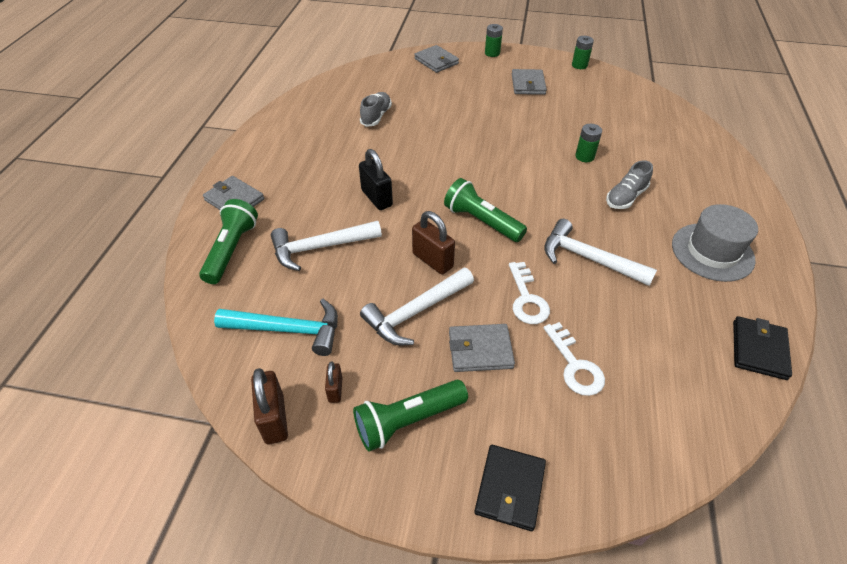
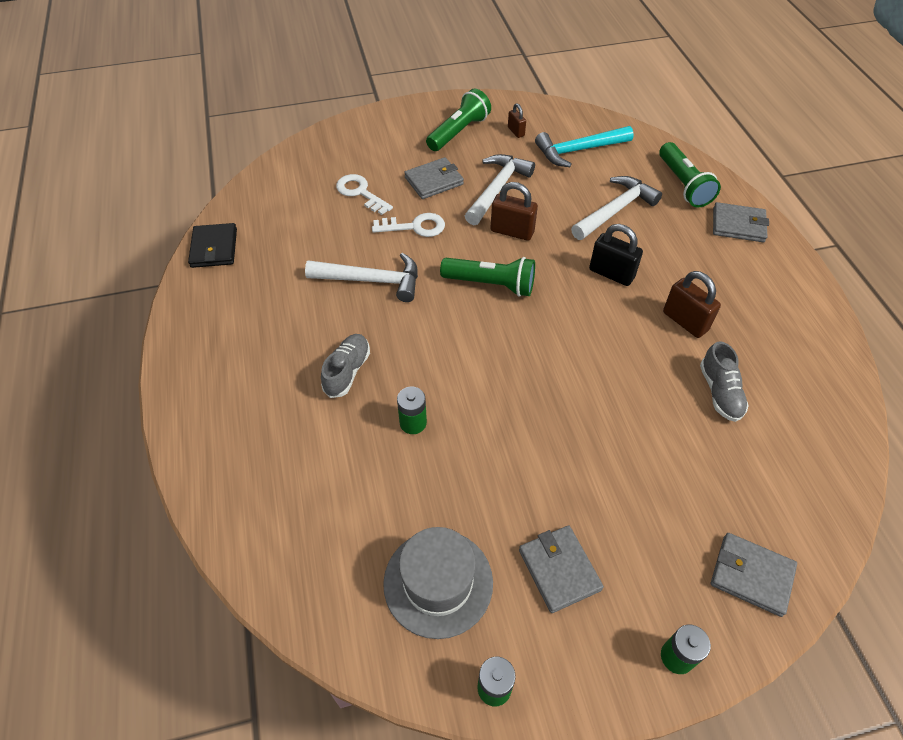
camera: 155 degrees right, 5 degrees up
brown padlock [251,368,288,444] -> brown padlock moved to [663,271,721,338]
black wallet [474,445,546,531] -> none
white key [509,262,550,324] -> white key turned 120 degrees clockwise [372,213,445,237]
grey hat [672,204,758,282] -> grey hat moved to [383,527,493,639]

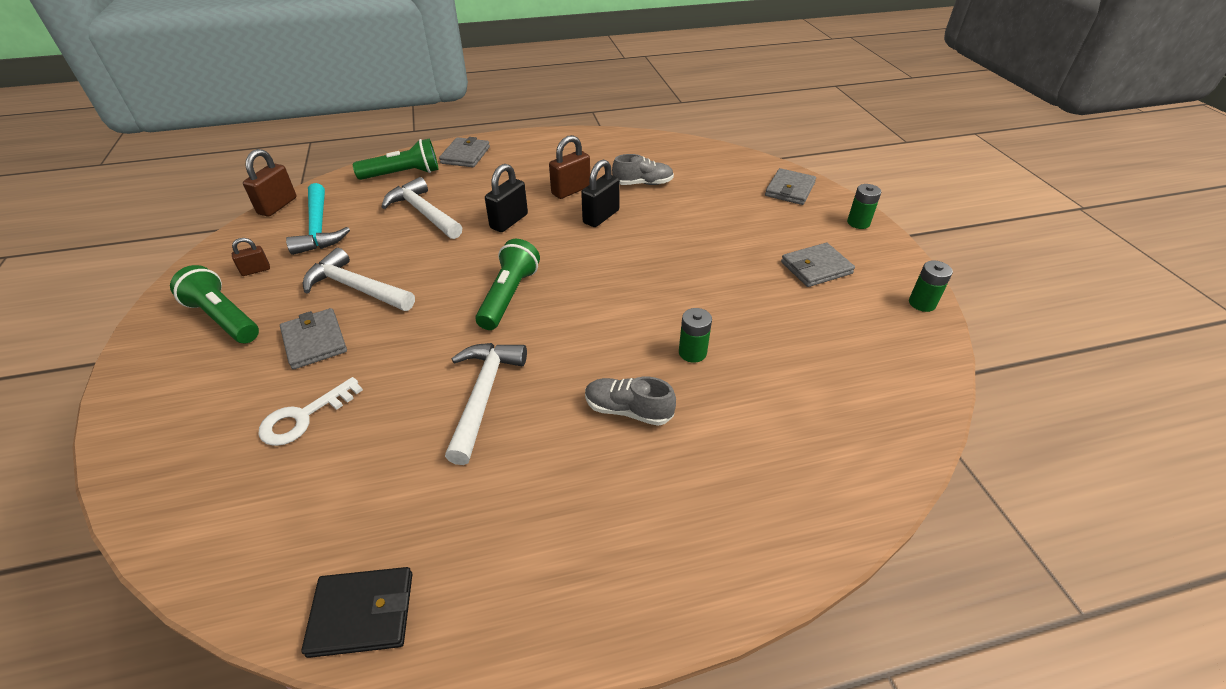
camera: 90 degrees left, 10 degrees down
white key [372,213,445,237] -> none
grey hat [383,527,493,639] -> none
brown padlock [490,182,538,241] -> brown padlock moved to [243,149,297,217]
none -> black padlock [581,159,620,227]

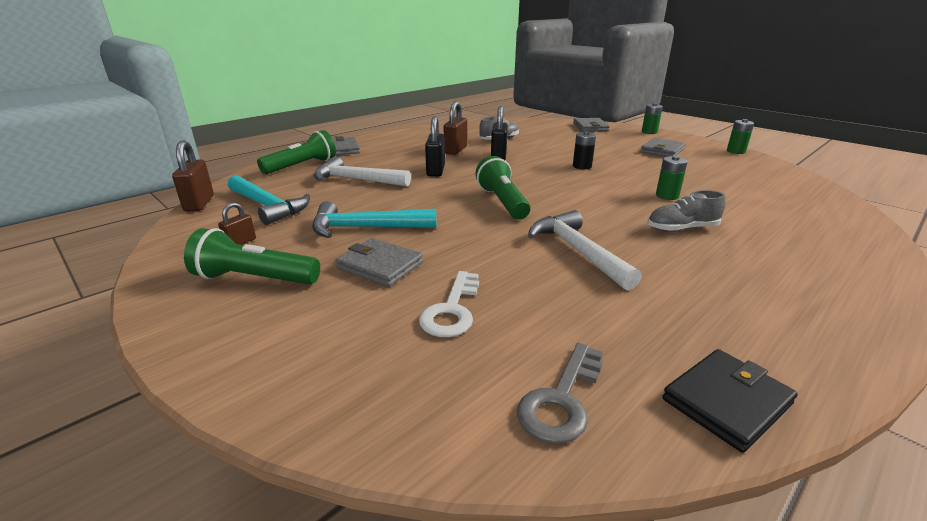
camera: 30 degrees left, 15 degrees down
white hammer [303,248,415,311] -> turquoise hammer [312,201,436,238]
none -> grey key [517,343,603,444]
none -> black battery [573,131,596,169]

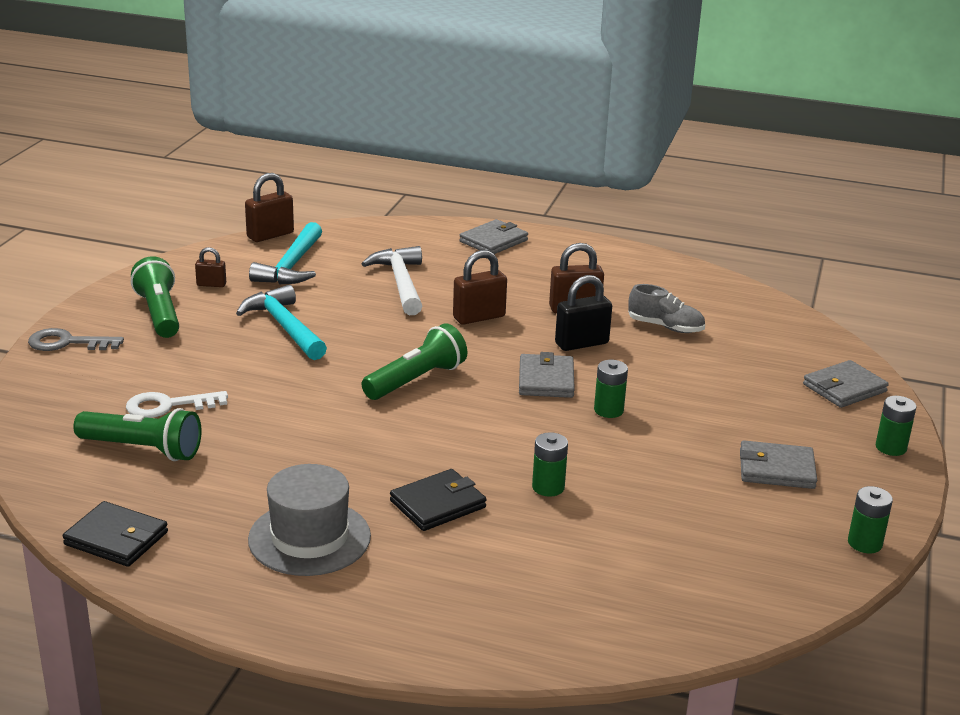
camera: 60 degrees right, 0 degrees up
green flashlight [257,130,336,174] -> green flashlight moved to [73,408,201,461]
grey wallet [336,238,423,287] -> grey wallet moved to [519,352,575,398]
black padlock [425,116,445,176] -> brown padlock [453,250,507,325]
grey key [517,343,603,444] -> grey key moved to [28,328,124,351]
white hammer [528,210,642,290] -> none
black battery [573,131,596,169] -> green battery [594,360,628,418]
grey shoe [648,190,725,232] -> black wallet [390,469,486,531]
none -> grey hat [248,464,371,576]

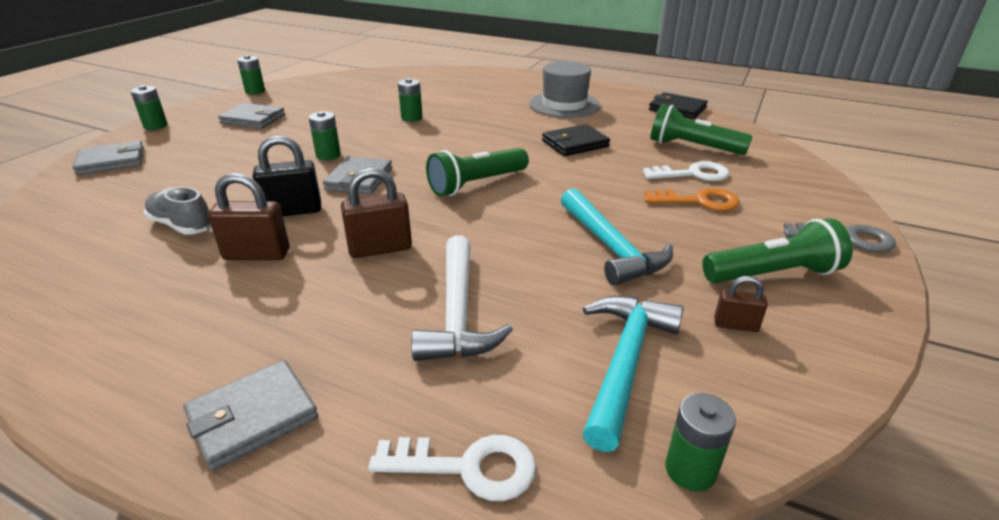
camera: 170 degrees left, 5 degrees up
green flashlight [131,256,179,338] -> green flashlight turned 90 degrees counterclockwise [702,218,852,283]
brown padlock [245,173,294,242] -> green battery [665,393,736,492]
black wallet [390,469,486,531] -> black wallet moved to [542,124,610,156]
none -> white key [368,435,536,501]
none -> orange key [644,188,740,211]

